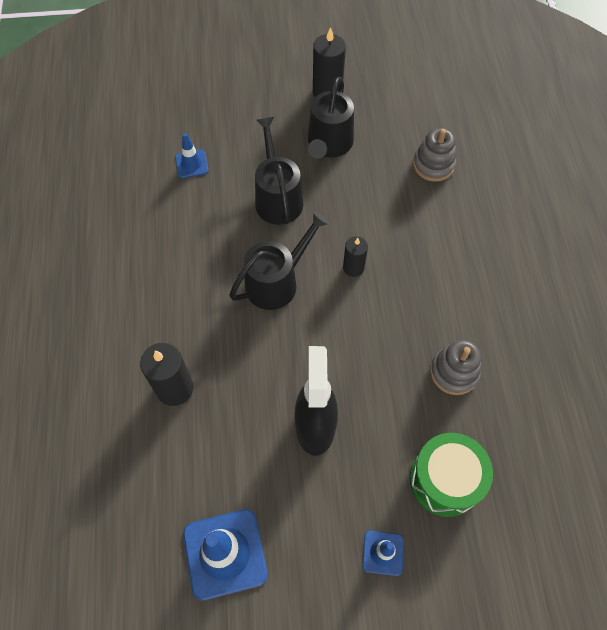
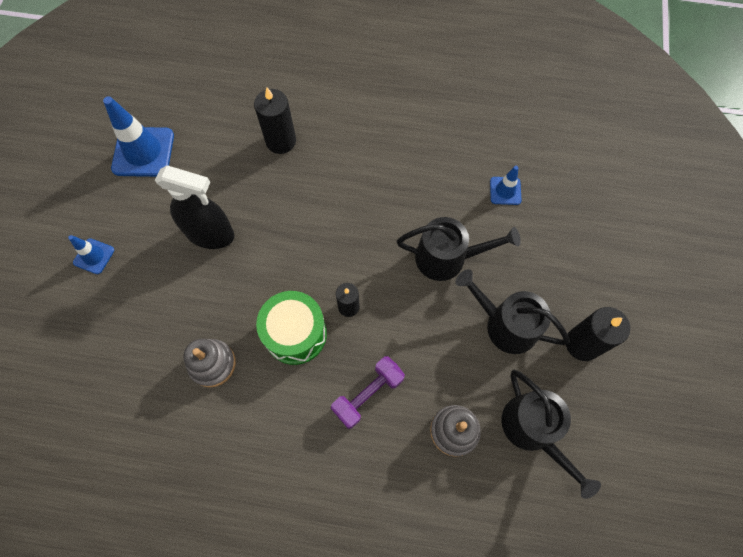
camera: 105 degrees right, 5 degrees up
black watering can [229,211,329,310] -> black watering can moved to [501,370,601,499]
green drum [410,433,493,517] -> green drum moved to [256,291,327,365]
none -> purple dumbbell [331,356,405,429]

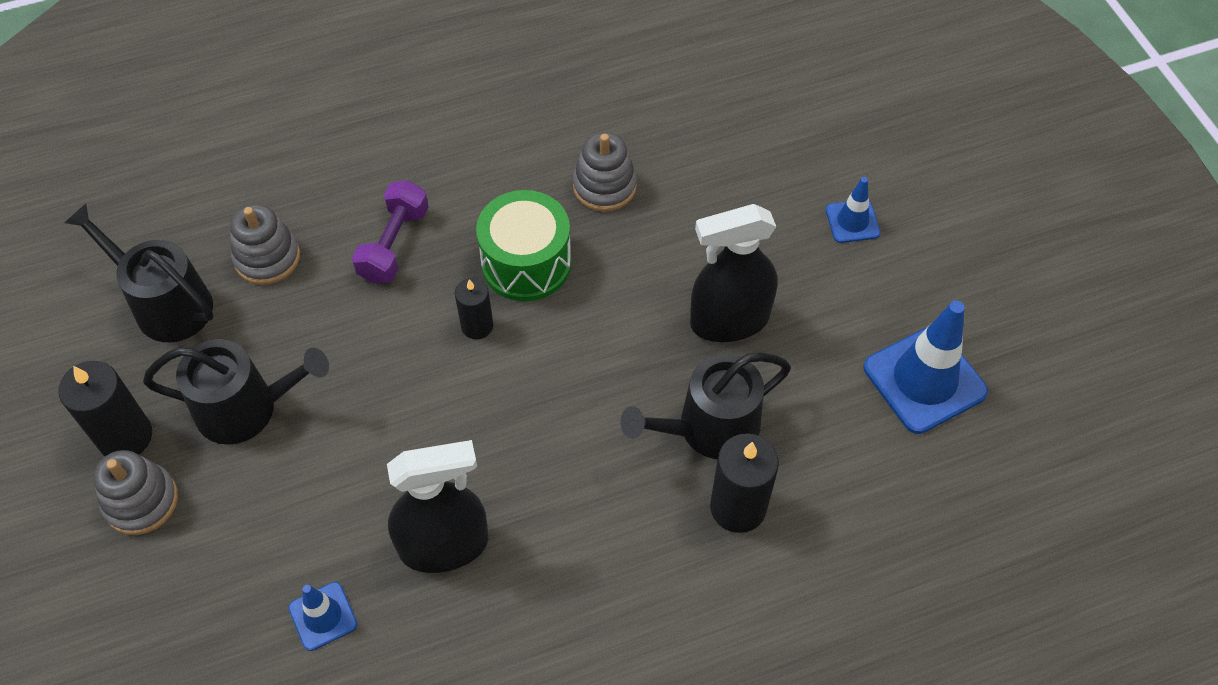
camera: 150 degrees right, 10 degrees down
black watering can [397,217,521,281] -> black watering can moved to [620,353,791,459]
none -> grey stacking toy [93,450,178,535]
none -> black spray bottle [387,440,488,573]

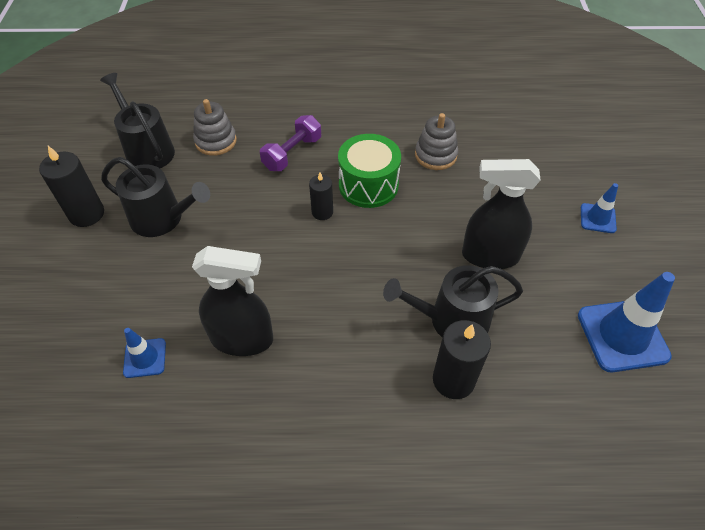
camera: 20 degrees right, 5 degrees down
grey stacking toy [93,450,178,535] -> none

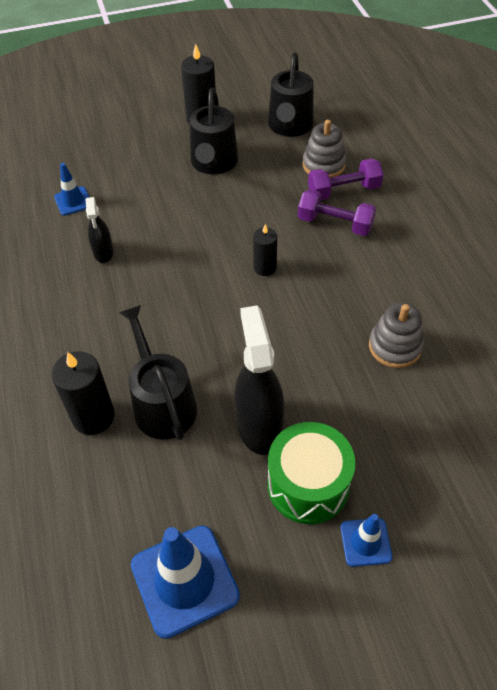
camera: 75 degrees right, 0 degrees up
black watering can [100,73,175,168] -> black watering can turned 150 degrees clockwise [268,52,314,137]
black spray bottle [192,246,273,356] -> black spray bottle [85,197,114,263], size x0.55
green drum [338,134,401,208] -> green drum moved to [268,422,356,524]
none -> purple dumbbell [308,158,384,200]

